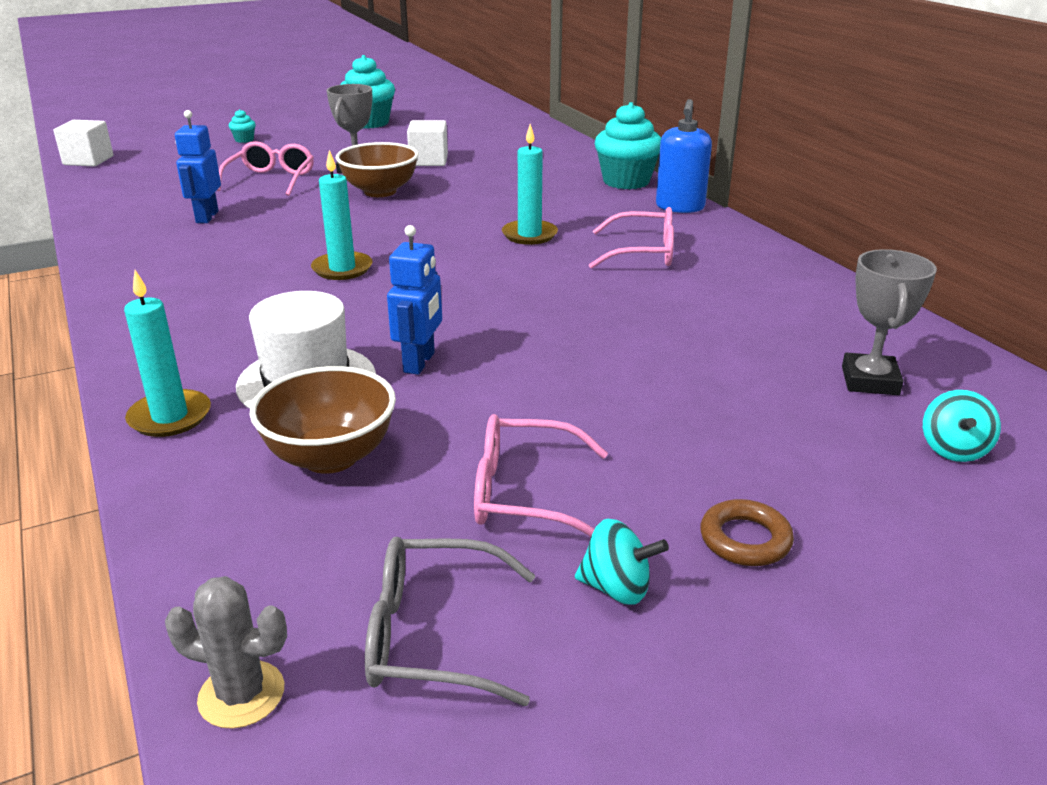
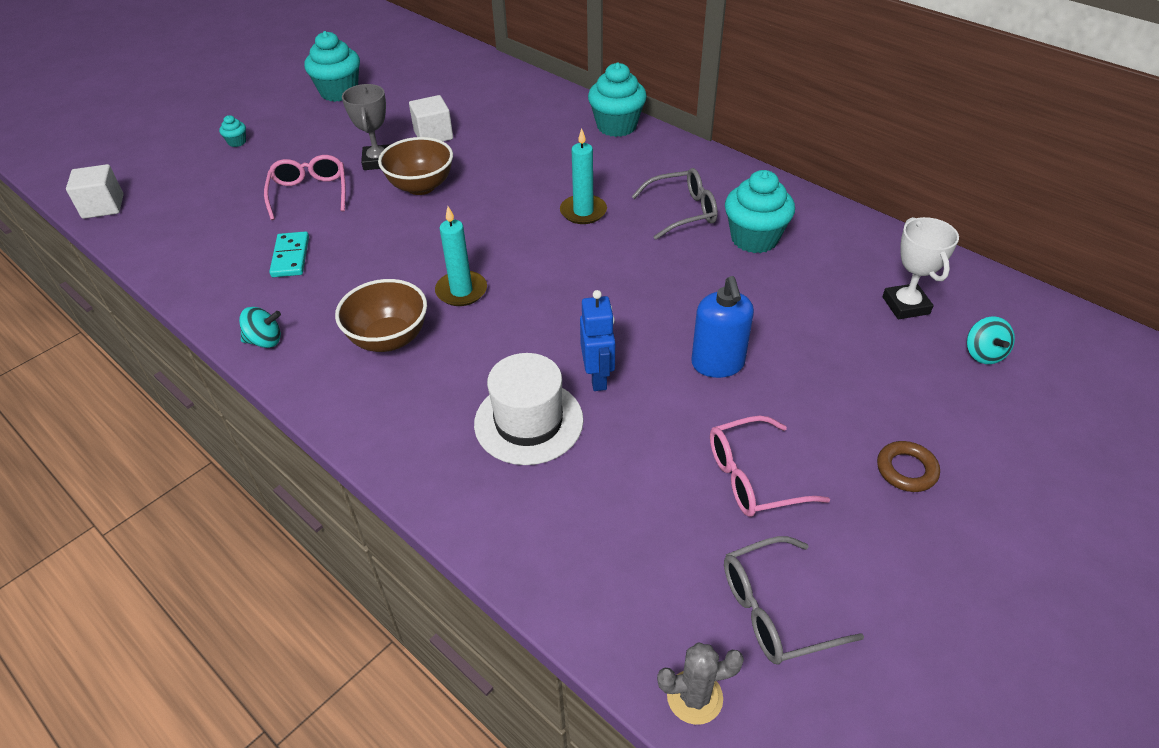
camera: 20 degrees left, 15 degrees up
turquoise candle [124,270,211,437] -> none
blue robot [175,110,221,223] -> turquoise domino [269,231,309,277]
brown bowl [249,366,396,474] -> brown bowl moved to [335,279,427,352]
turquoise spinning top [575,519,669,605] -> turquoise spinning top moved to [239,307,281,348]
pink glasses [589,207,674,269] -> grey glasses [631,168,718,240]
blue soap dispenser [656,99,712,213] -> blue soap dispenser moved to [691,276,754,378]
grey trophy [842,249,937,395] -> white trophy [882,217,959,319]
none -> turquoise cupcake [725,170,795,253]

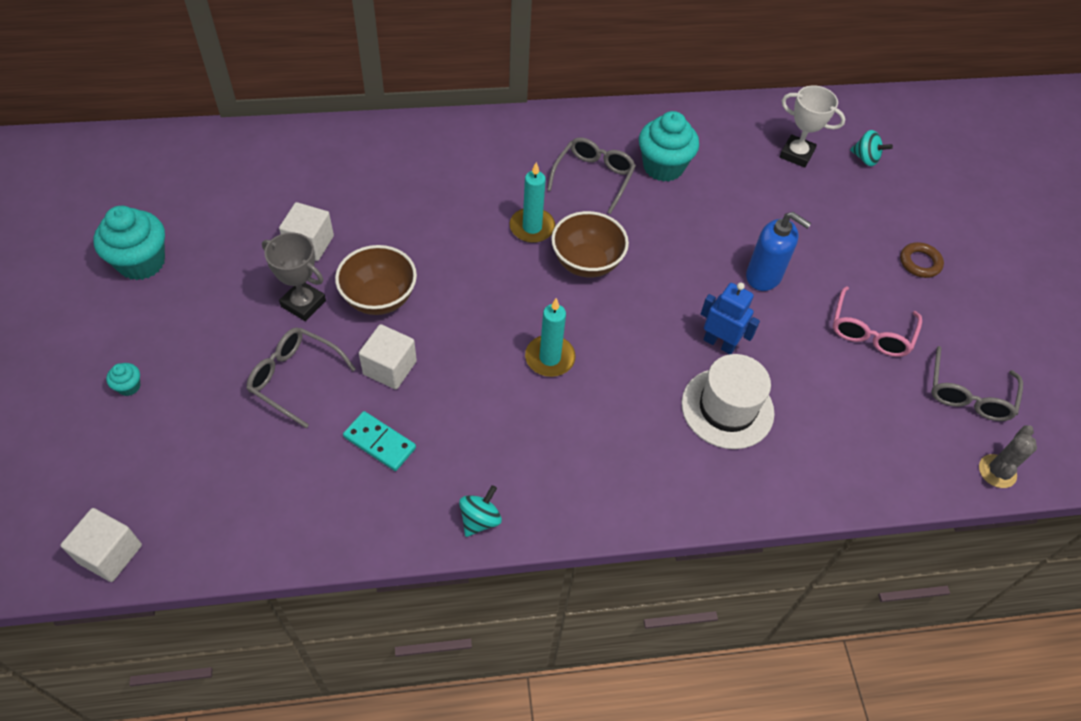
camera: 55 degrees left, 10 degrees up
pink glasses [264,155,346,220] -> grey glasses [246,327,356,428]
brown bowl [335,279,427,352] -> brown bowl moved to [551,211,629,278]
turquoise cupcake [588,62,647,137] -> none
none -> white cube [359,324,417,389]

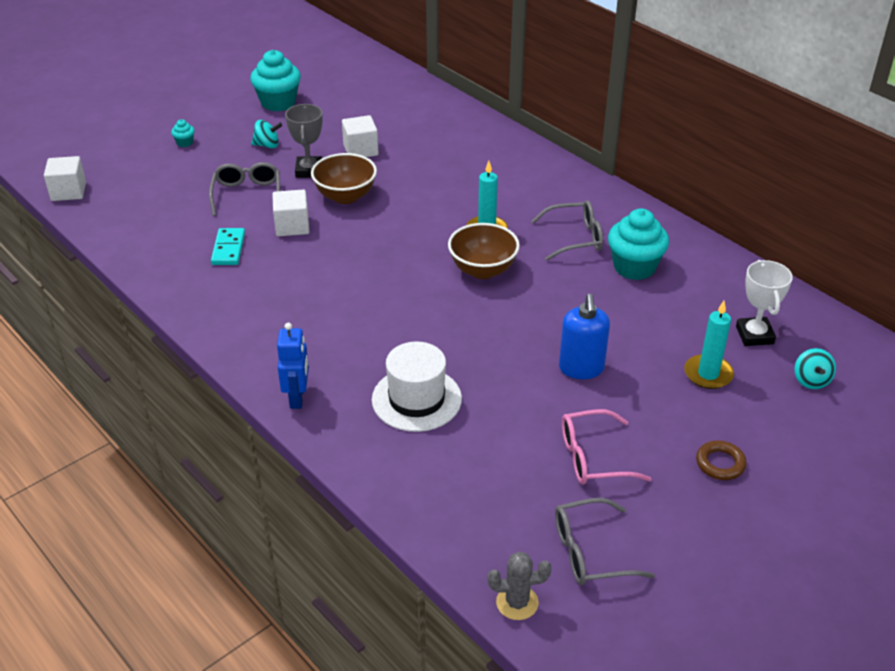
camera: 60 degrees right, 15 degrees down
turquoise spinning top [459,485,502,537] -> turquoise spinning top moved to [251,120,282,148]
turquoise candle [525,298,576,377] -> turquoise candle moved to [685,301,734,389]
blue robot [701,283,760,354] -> blue robot moved to [277,323,309,409]

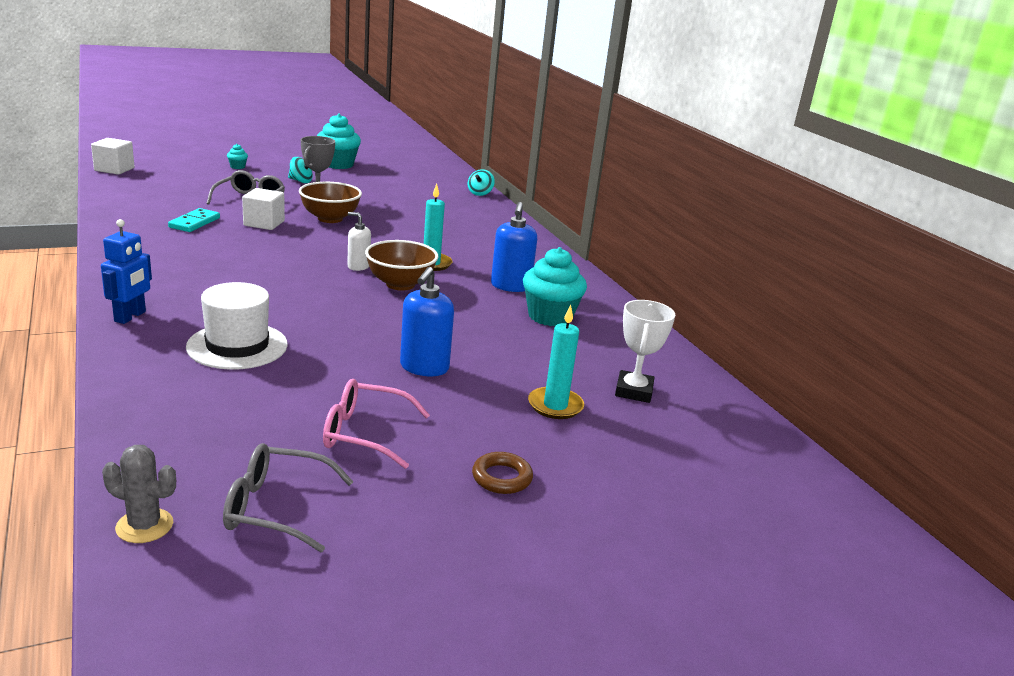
camera: 15 degrees right, 15 degrees down
white cube [342,115,379,157] -> none
grey glasses [532,200,603,261] -> blue soap dispenser [491,202,537,292]
turquoise spinning top [794,348,836,389] -> turquoise spinning top moved to [468,169,495,196]
none -> white soap dispenser [347,212,371,271]

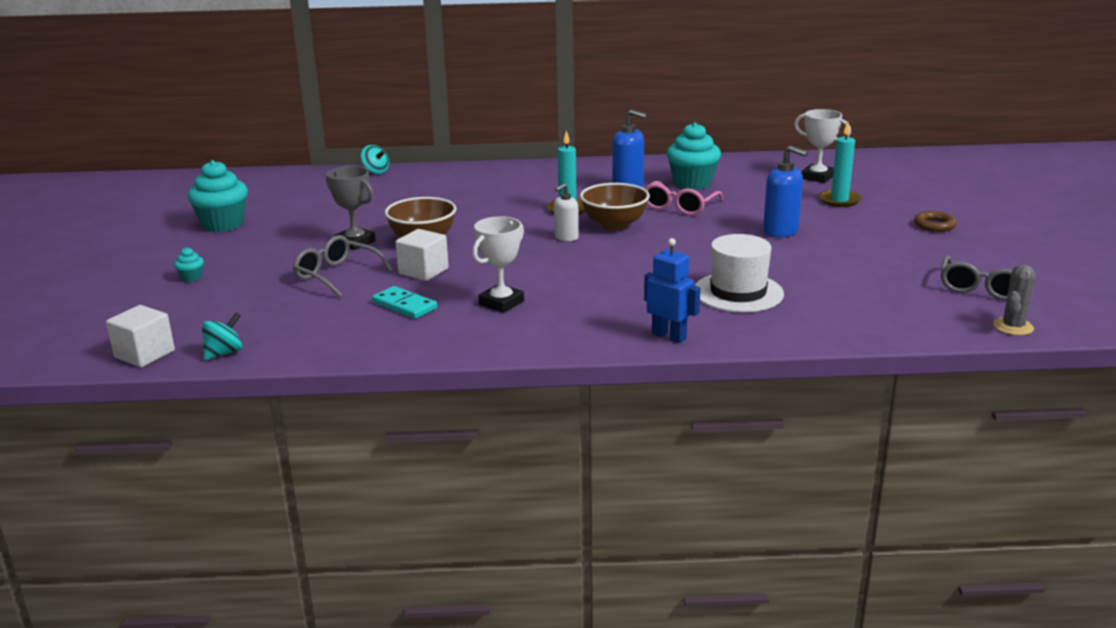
camera: 65 degrees left, 0 degrees up
turquoise spinning top [288,157,313,183] -> turquoise spinning top moved to [202,313,242,360]
pink glasses [323,379,430,469] -> pink glasses moved to [645,181,723,216]
none -> white trophy [472,216,524,313]

